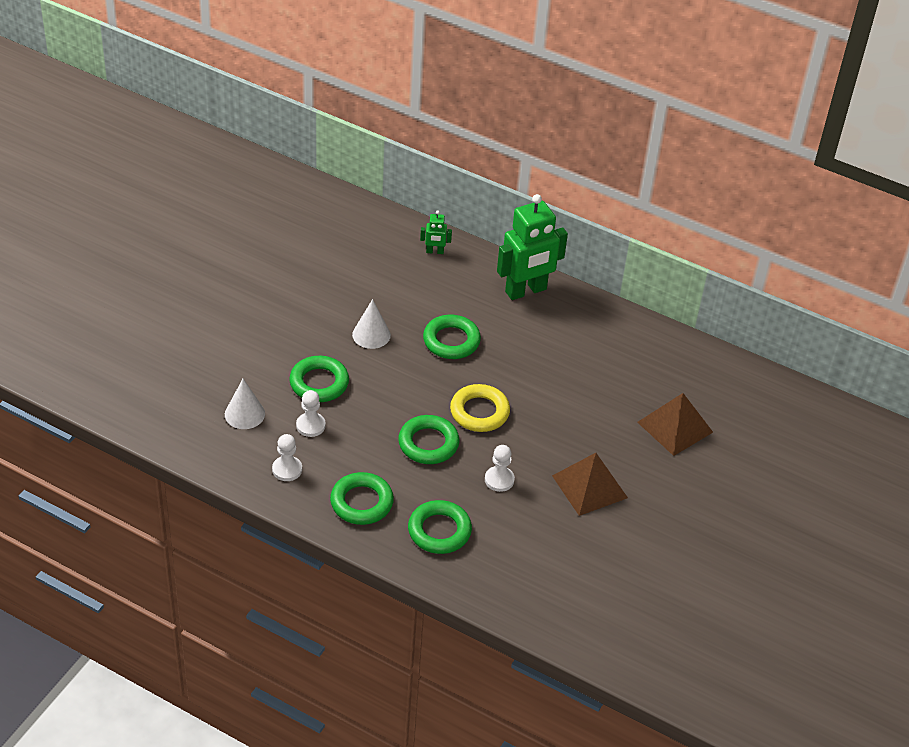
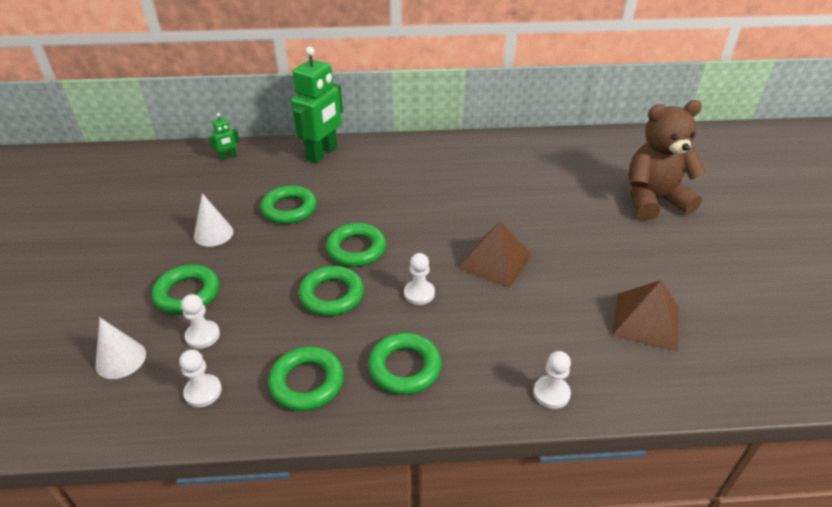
camera: 30 degrees left, 5 degrees down
yellow ring [450,384,510,432] -> green ring [326,223,386,267]
brown pyramid [637,393,713,456] -> brown pyramid moved to [612,280,679,352]
none -> white pawn [533,351,571,409]
none -> brown teddy bear [629,100,706,220]

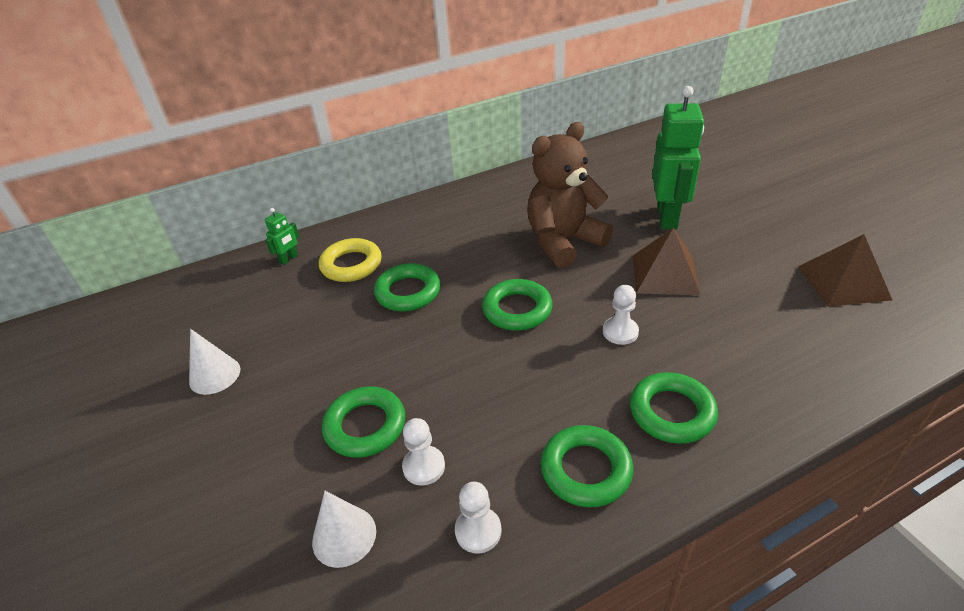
camera: 20 degrees left, 0 degrees up
white cone [194,193,233,247] -> white cone moved to [189,329,240,395]
green robot [291,47,343,163] -> green robot moved to [652,86,704,229]
green ring [298,266,364,316] -> none
white pawn [533,351,571,409] -> none
brown teddy bear [629,100,706,220] -> brown teddy bear moved to [527,122,613,268]
none -> yellow ring [319,238,381,282]

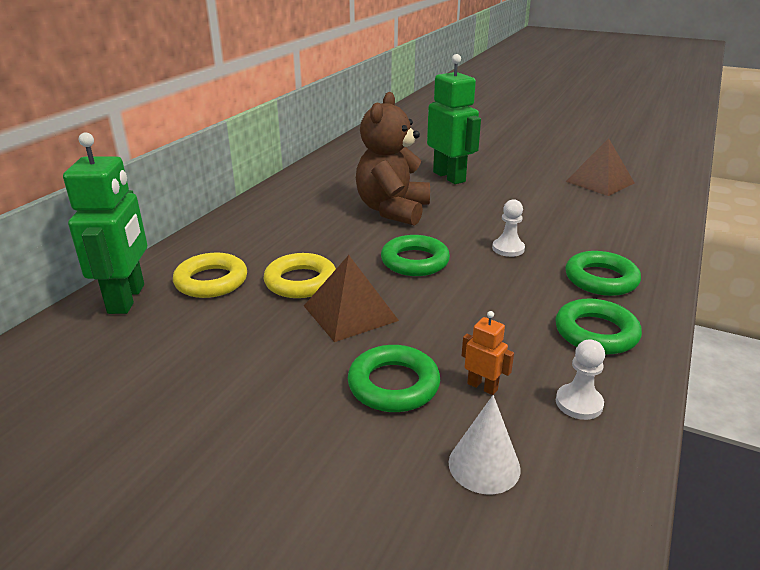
camera: 40 degrees left, 10 degrees down
white cone [189,329,240,395] -> none
green robot [265,208,300,265] -> green robot [63,132,147,314], size x2.28
green ring [374,263,440,312] -> yellow ring [263,253,336,298]
white pawn [402,418,445,486] -> orange robot [462,311,514,395]
brown pyramid [633,228,701,295] -> brown pyramid moved to [304,255,399,342]

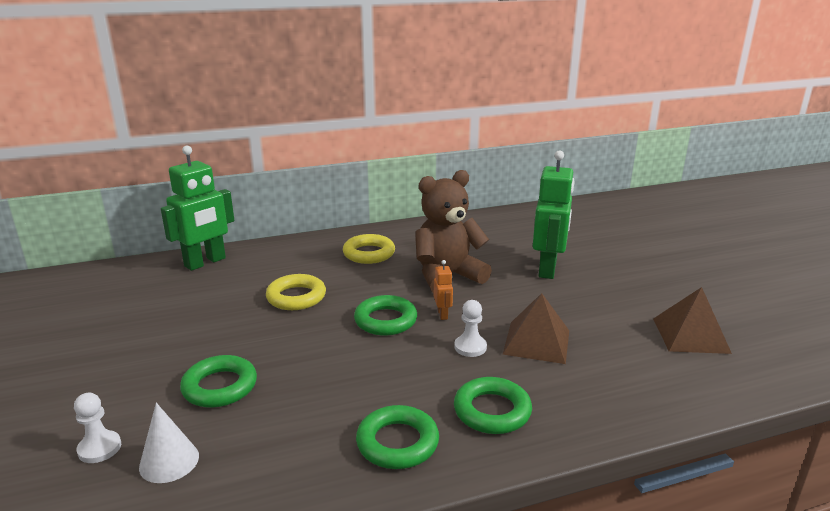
camera: 45 degrees right, 5 degrees down
yellow ring [173,253,247,298] -> yellow ring moved to [343,234,395,264]
brown pyramid [304,255,399,342] -> brown pyramid moved to [503,293,569,364]
orange robot [462,311,514,395] -> orange robot moved to [434,260,453,320]
white pawn [556,339,605,420] -> white pawn moved to [74,393,121,463]

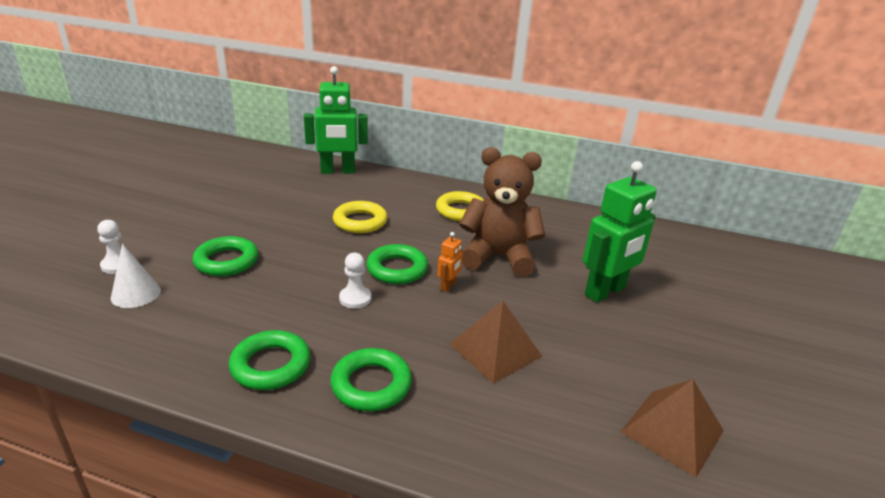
camera: 35 degrees right, 5 degrees up
white pawn [454,300,487,357] -> white pawn moved to [339,253,371,309]

